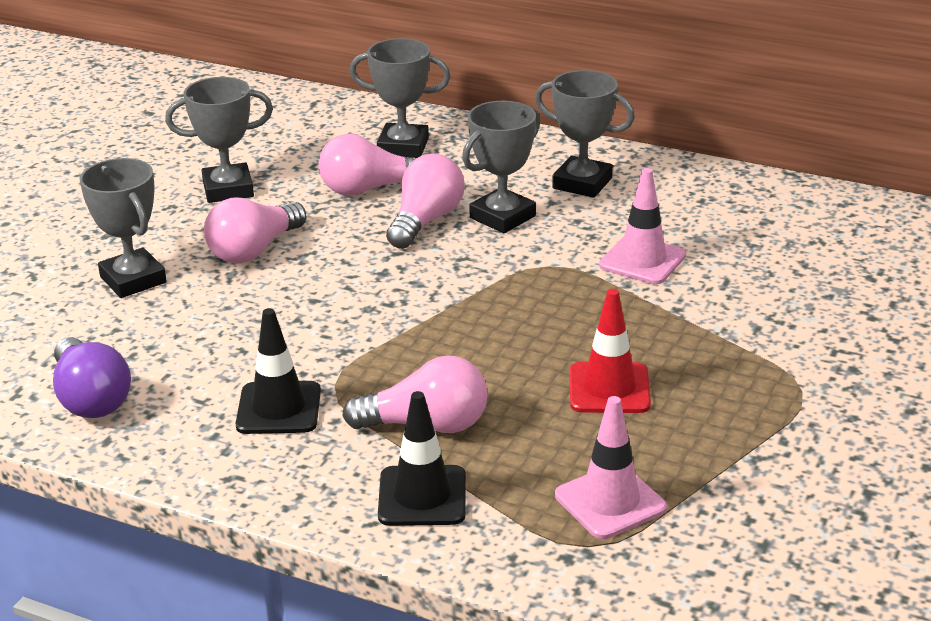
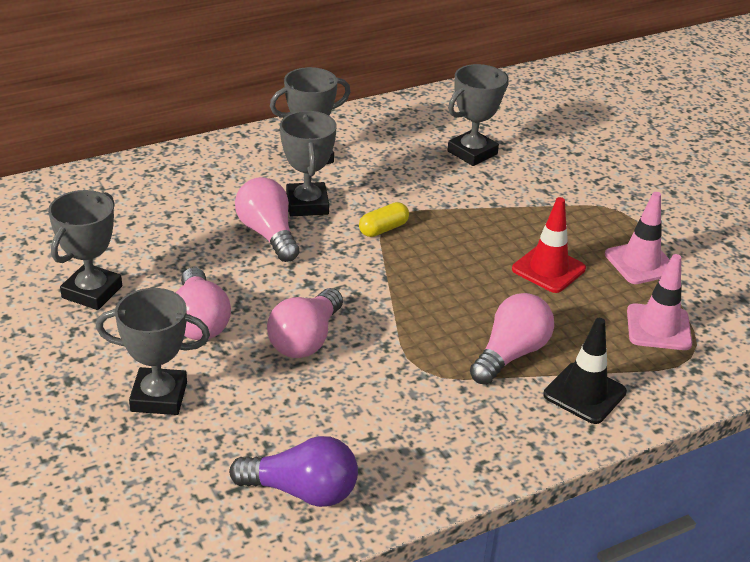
camera: 55 degrees left, 5 degrees up
black traffic cone [236,308,321,434] -> none
pink light bulb [318,134,417,196] -> pink light bulb moved to [267,288,343,358]
grey trophy [350,38,451,158] -> grey trophy moved to [447,64,509,166]
pink traffic cone [599,168,686,284] -> pink traffic cone moved to [605,192,670,284]
none -> yellow capsule [359,202,409,237]

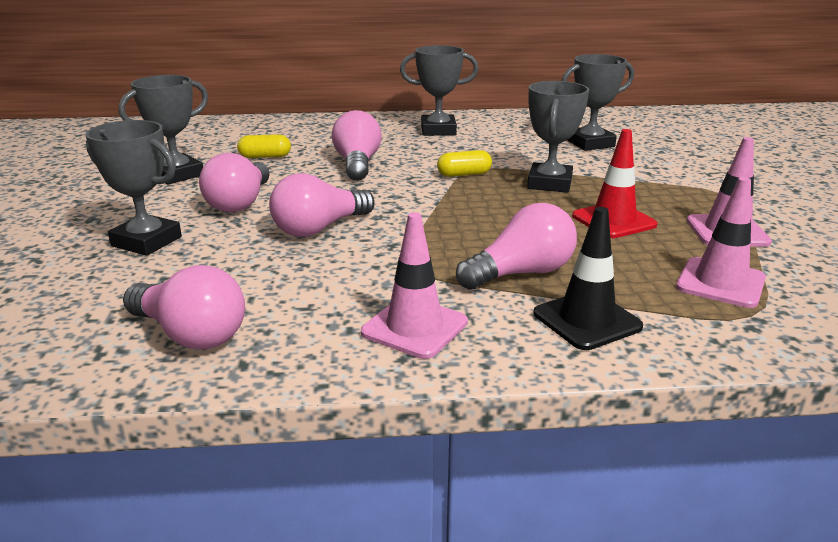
camera: 25 degrees right, 10 degrees down
purple light bulb [229,436,358,507] -> pink light bulb [123,265,245,349]
grey trophy [280,111,336,216] -> grey trophy moved to [527,81,589,193]
none -> yellow capsule [237,134,291,158]
none -> pink traffic cone [361,212,468,359]

